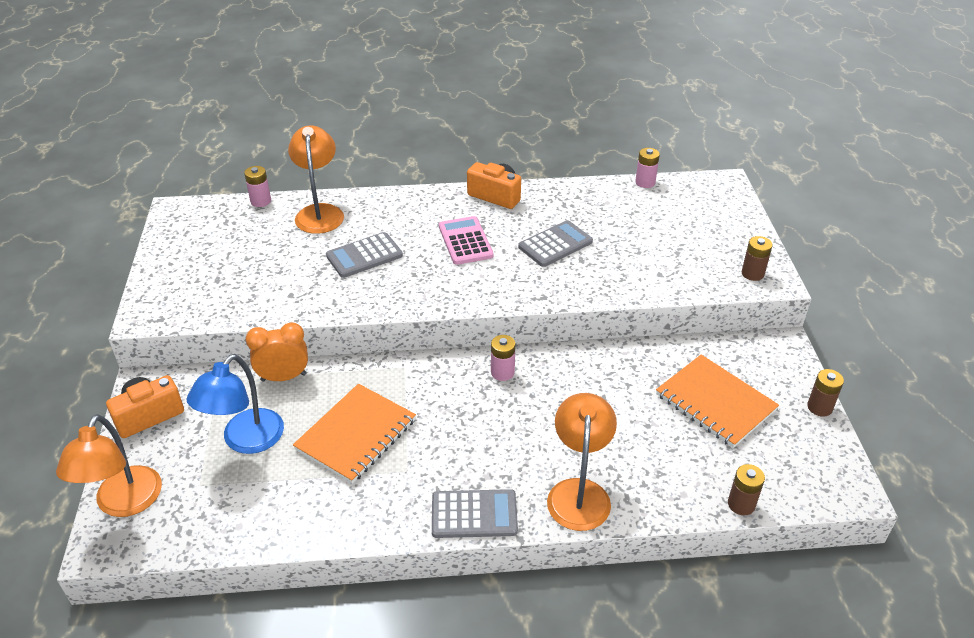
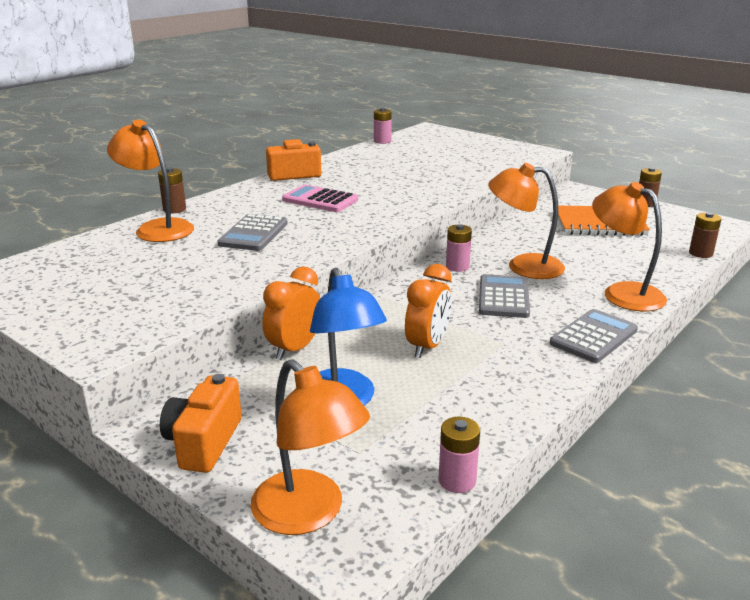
camera: 45 degrees left, 15 degrees down
pink battery [244,166,271,207] -> pink battery moved to [438,417,480,493]
orange notebook [293,384,416,484] -> orange clock [405,264,452,358]
grey calculator [518,220,593,267] -> grey calculator moved to [479,274,530,318]
brown battery [742,236,773,281] -> brown battery moved to [158,168,186,213]
none -> orange lamp [488,163,565,279]

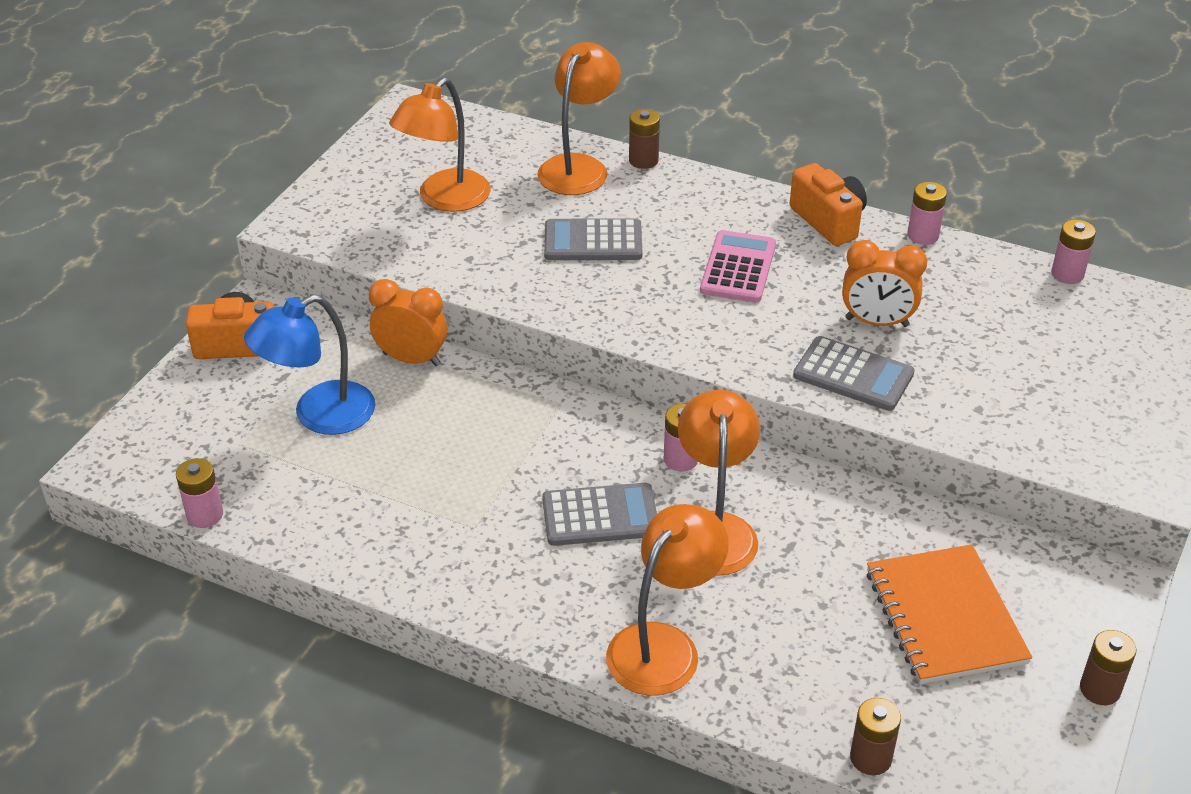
camera: 75 degrees right, 15 degrees up
orange lamp [250,359,370,535] -> orange lamp moved to [389,78,491,212]
orange clock [405,264,452,358] -> orange clock moved to [842,240,927,327]
grey calculator [550,309,638,363] -> grey calculator moved to [793,336,915,411]
none -> pink battery [907,182,947,245]

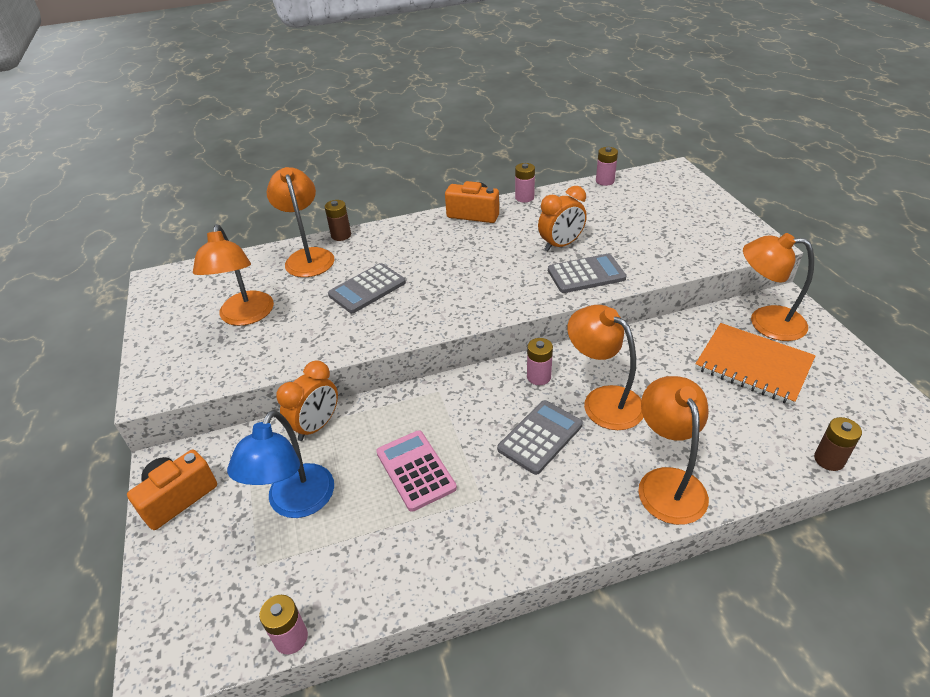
camera: 40 degrees left, 0 degrees up
orange clock [369,279,447,366] -> orange clock turned 150 degrees clockwise [276,360,338,441]
pink calculator [700,230,776,303] -> pink calculator moved to [376,430,457,512]
brown battery [1080,630,1136,705] -> none
none -> orange lamp [743,233,814,341]

